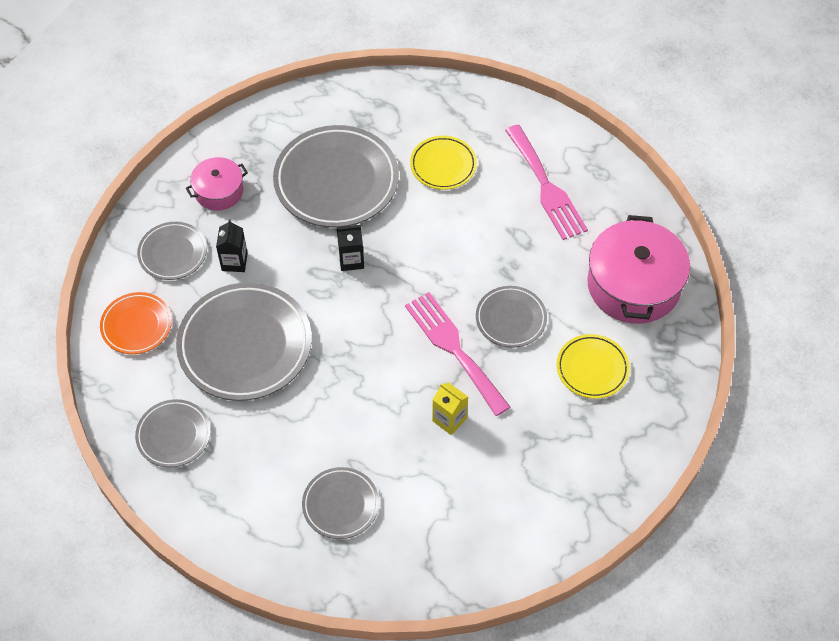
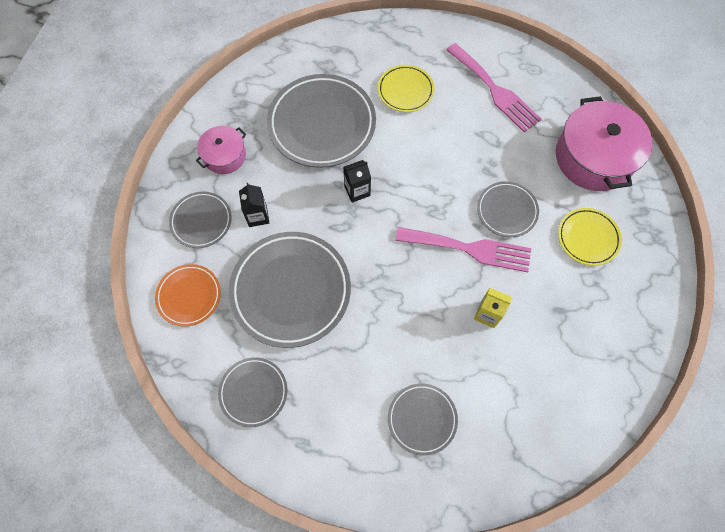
camera: 15 degrees left, 10 degrees up
pink fork [405,292,510,416] -> pink fork turned 150 degrees clockwise [395,227,531,272]

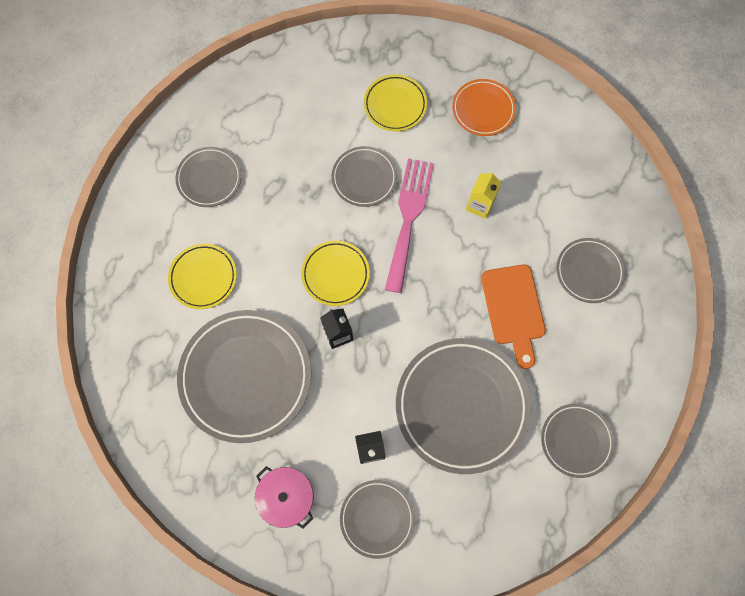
camera: 90 degrees left, 5 degrees up
orange plate [155,264,221,327] -> orange plate moved to [452,79,516,136]
pink fork [446,43,541,133] -> grey plate [175,147,242,207]
pink pot [556,96,652,191] -> none
none -> yellow plate [301,241,370,306]
none -> orange cutting board [481,264,546,369]

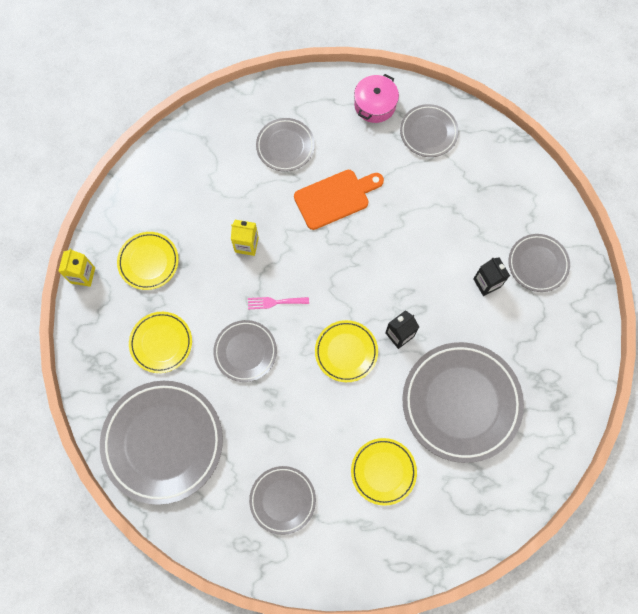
camera: 105 degrees left, 0 degrees up
pink pot [255,466,314,529] -> pink pot moved to [354,74,399,123]
pink fork [385,158,434,293] -> pink fork [248,297,309,309], size x0.46
grey plate [396,338,531,474] -> grey plate moved to [100,381,223,505]
orange plate [452,79,516,136] -> yellow plate [117,232,179,290]
none -> yellow carton [58,249,95,287]

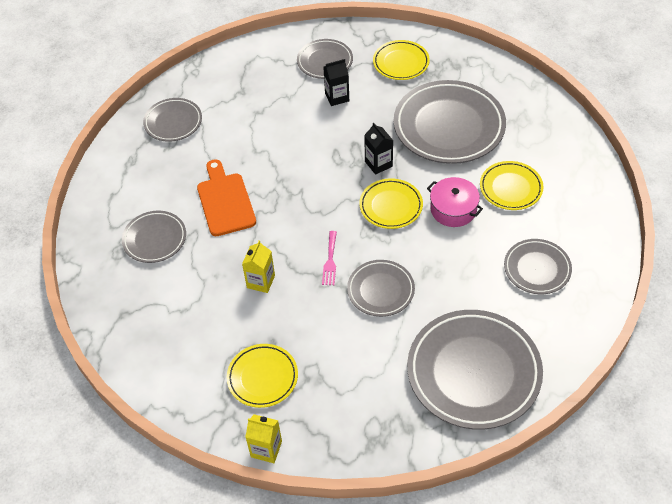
camera: 80 degrees left, 20 degrees down
yellow plate [129,312,192,373] -> yellow plate moved to [373,40,430,80]
pink pot [354,74,399,123] -> pink pot moved to [427,177,483,227]

